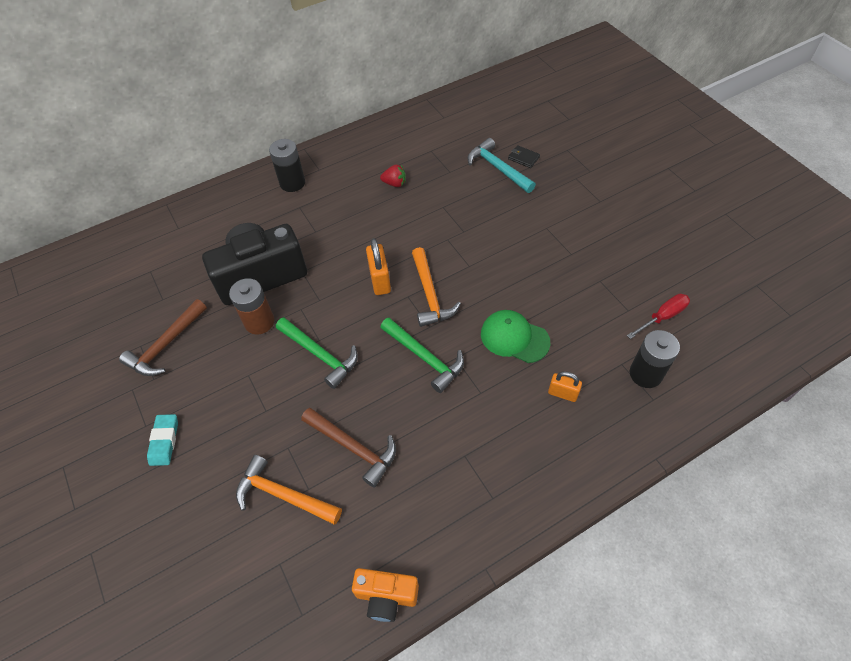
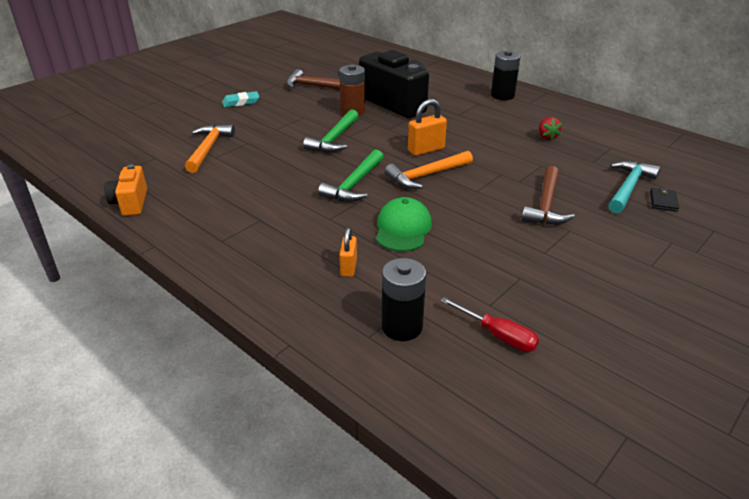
camera: 70 degrees right, 20 degrees down
brown hammer [301,408,396,488] -> brown hammer moved to [522,166,575,225]

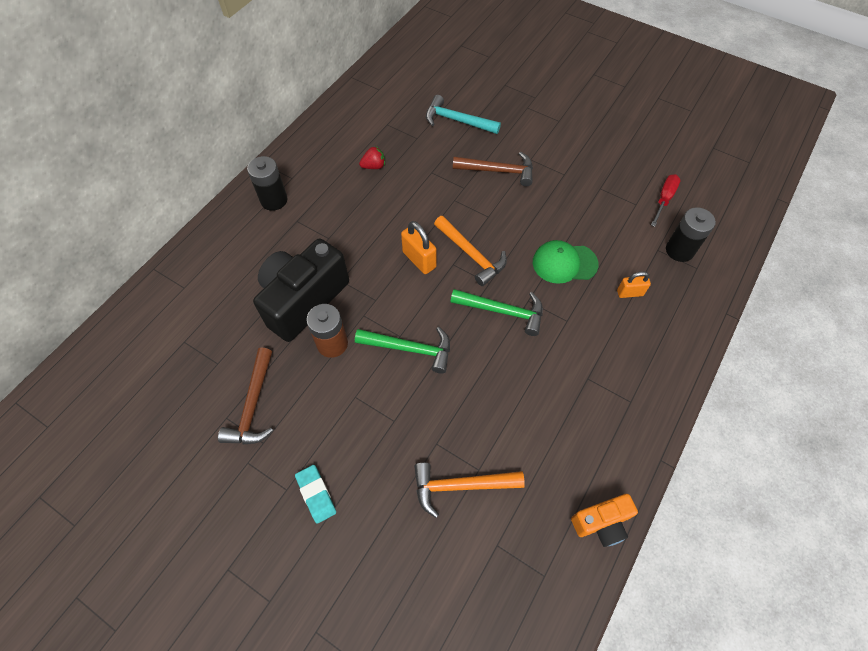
camera: 100 degrees left, 25 degrees up
black wallet [650,188,679,212] -> none

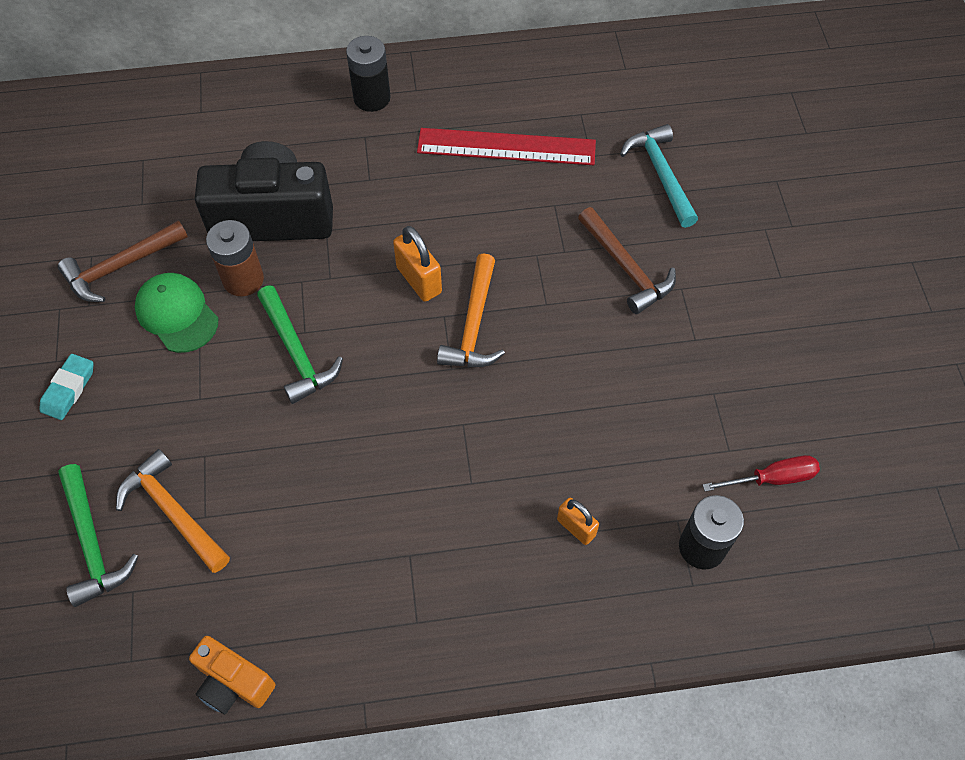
camera: 50 degrees right, 0 degrees up
red strawberry [359,146,385,169] -> red ruler [417,128,596,165]
orange padlock [401,221,437,274] -> orange padlock turned 45 degrees counterclockwise [393,226,442,302]
green hammer [450,289,543,336] -> green hammer moved to [58,464,139,607]
green cap [533,240,599,284] -> green cap moved to [135,273,218,353]

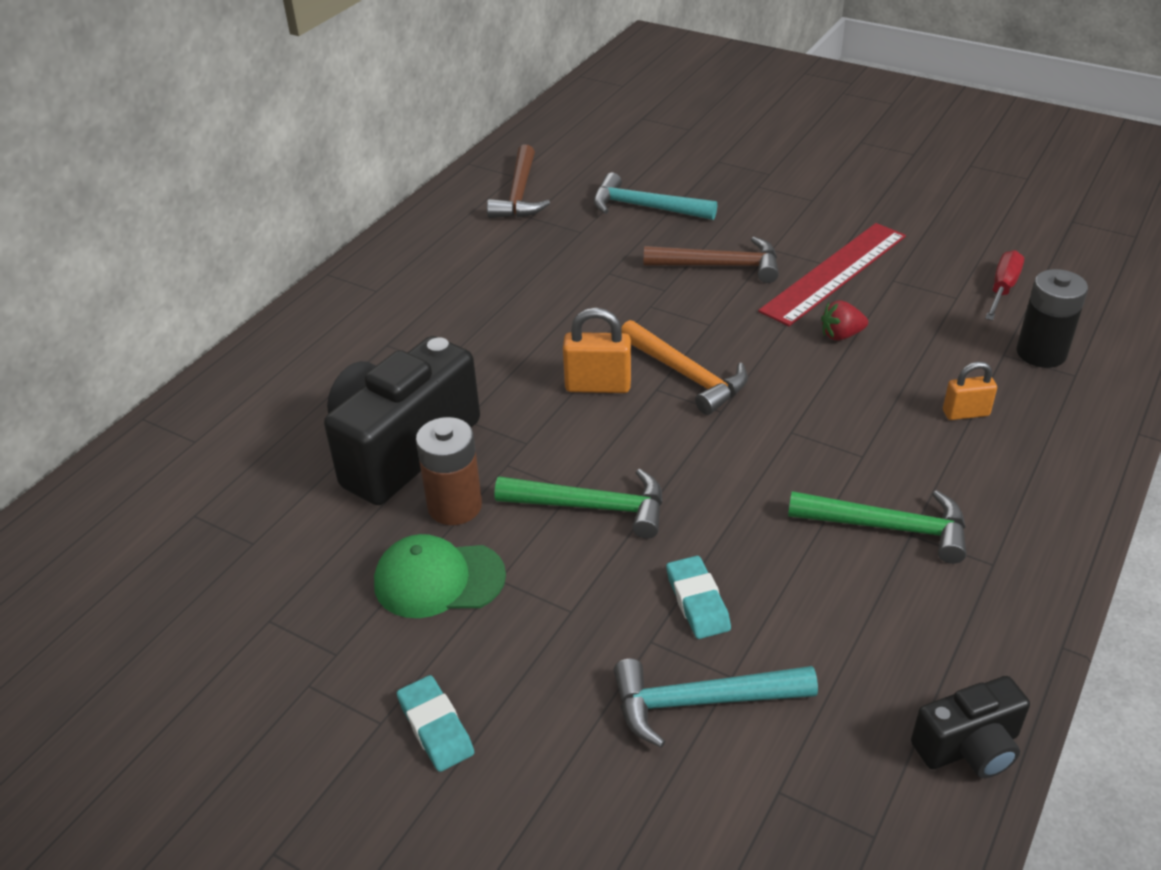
camera: 50 degrees left, 20 degrees down
brown hammer [58,220,188,302] -> brown hammer moved to [487,145,550,218]
green hammer [58,464,139,607] -> green hammer moved to [788,490,966,564]
orange hammer [116,449,230,573] -> turquoise hammer [614,659,818,748]
orange camera [189,636,275,714] -> black camera [911,676,1030,778]
black battery [346,36,391,112] -> none
red ruler [417,128,596,165] -> red ruler moved to [758,223,906,326]
none -> turquoise eraser [666,556,731,639]
none -> red strawberry [821,300,868,341]

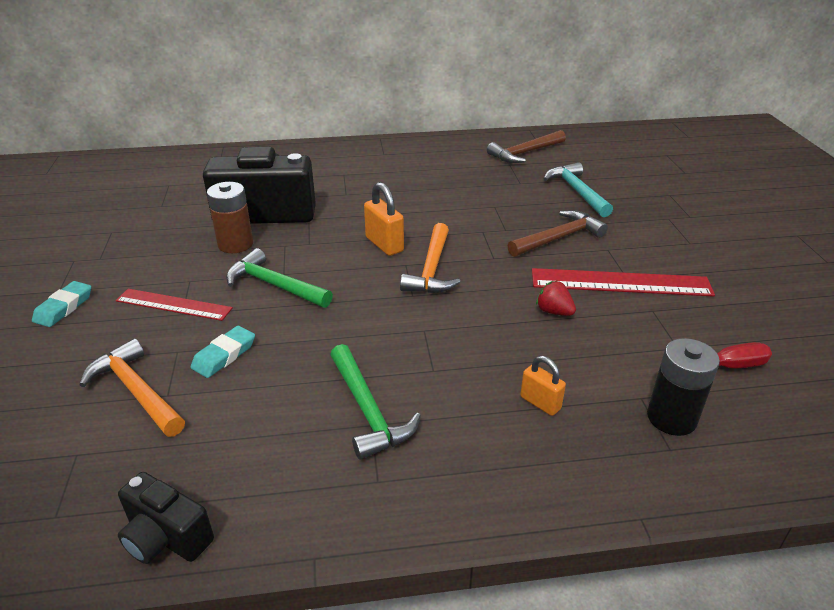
camera: 50 degrees right, 5 degrees down
green cap [374,534,506,618] -> none
green hammer [495,469,663,539] -> green hammer turned 150 degrees clockwise [226,248,333,308]
turquoise hammer [614,659,818,748] -> orange hammer [79,338,185,437]
brown hammer [644,237,779,283] -> brown hammer turned 90 degrees counterclockwise [507,210,608,257]
none -> red ruler [116,289,233,321]

